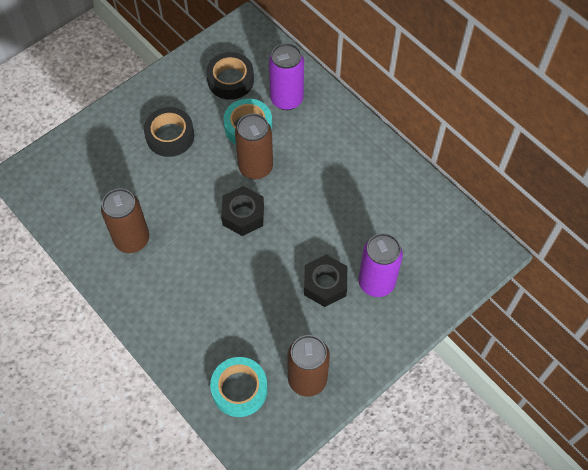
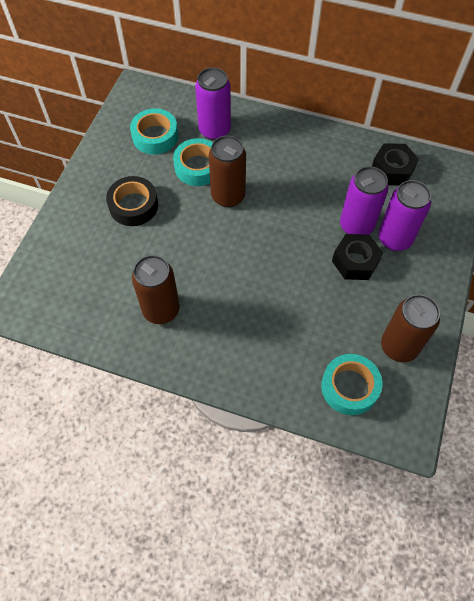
camera: 30 degrees left, 0 degrees up
black tape [206,52,254,100] -> turquoise tape [130,108,178,155]
black nut [221,186,264,236] -> black nut moved to [372,143,419,185]
none -> purple can [340,166,388,235]

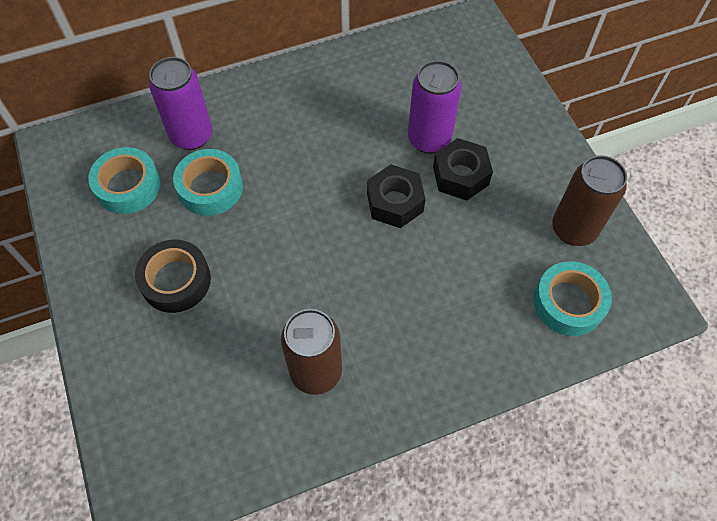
camera: 40 degrees left, 0 degrees up
brown can [209,135,246,208] -> none
black nut [372,143,419,185] -> black nut moved to [367,164,426,228]
purple can [378,180,431,251] -> none

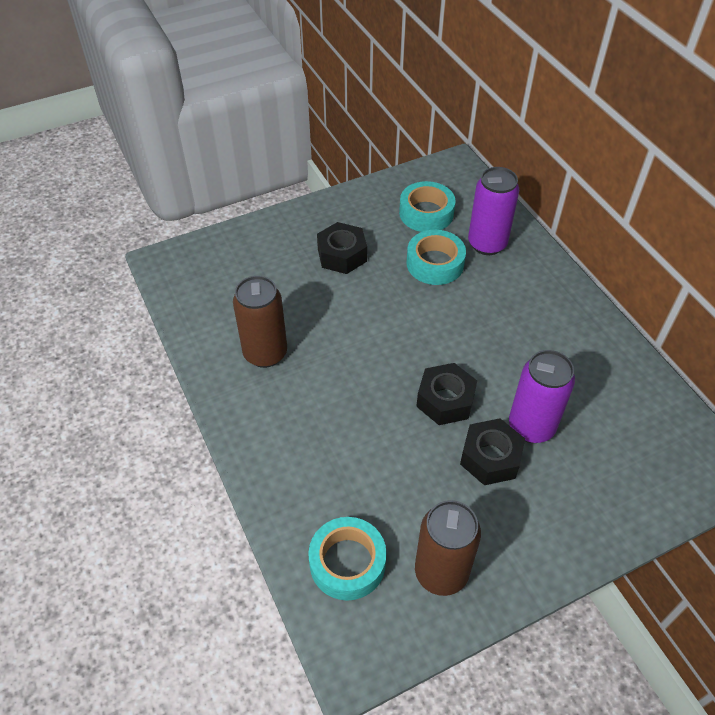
camera: 85 degrees right, 10 degrees down
black tape [135,240,211,313] -> black nut [317,222,367,274]

